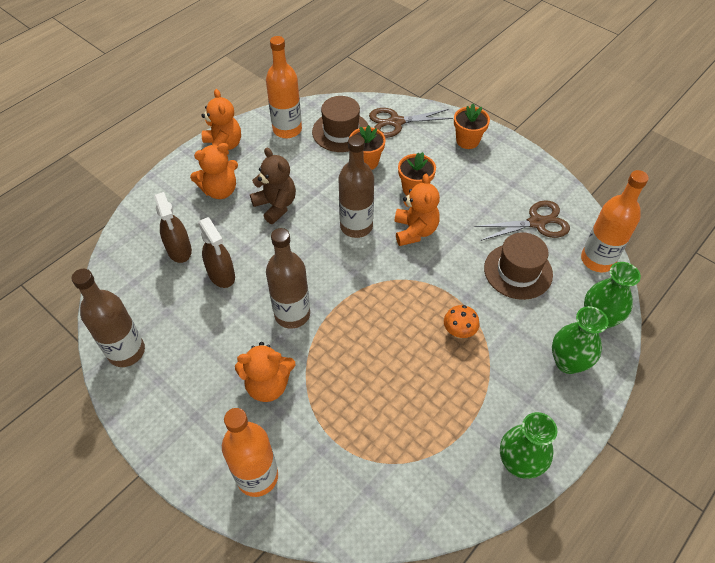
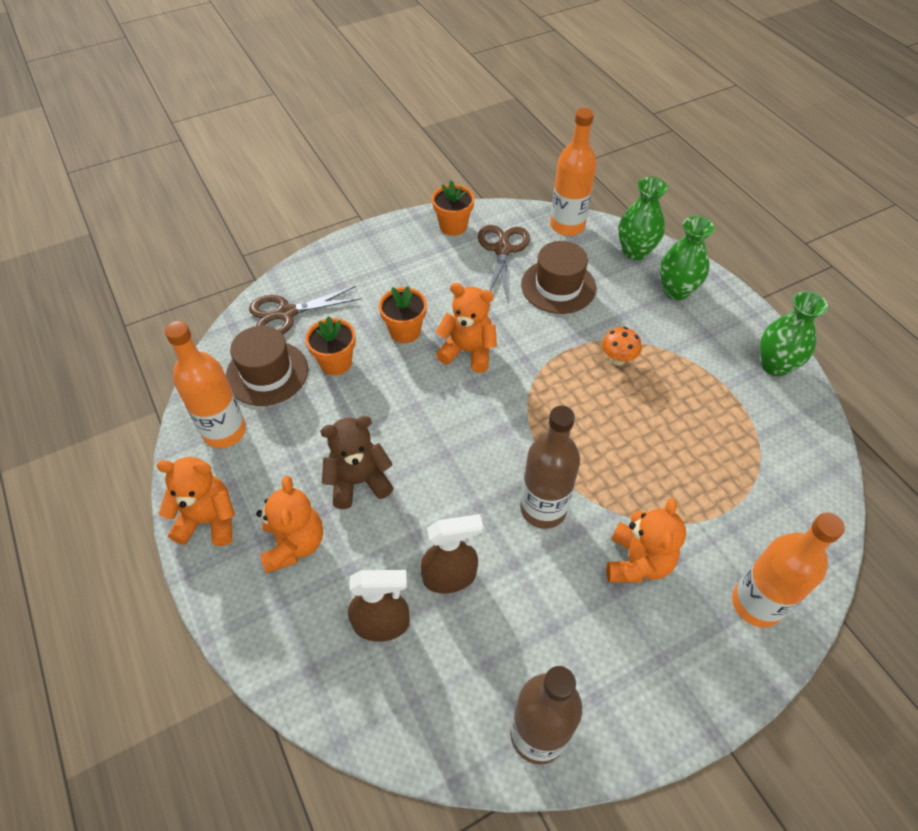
camera: 70 degrees left, 0 degrees up
brown bottle [339,135,374,238] -> none
brown scissors [369,108,453,138] -> brown scissors turned 60 degrees clockwise [249,286,362,335]
orange flower pot [454,104,490,149] -> orange flower pot moved to [432,180,475,236]

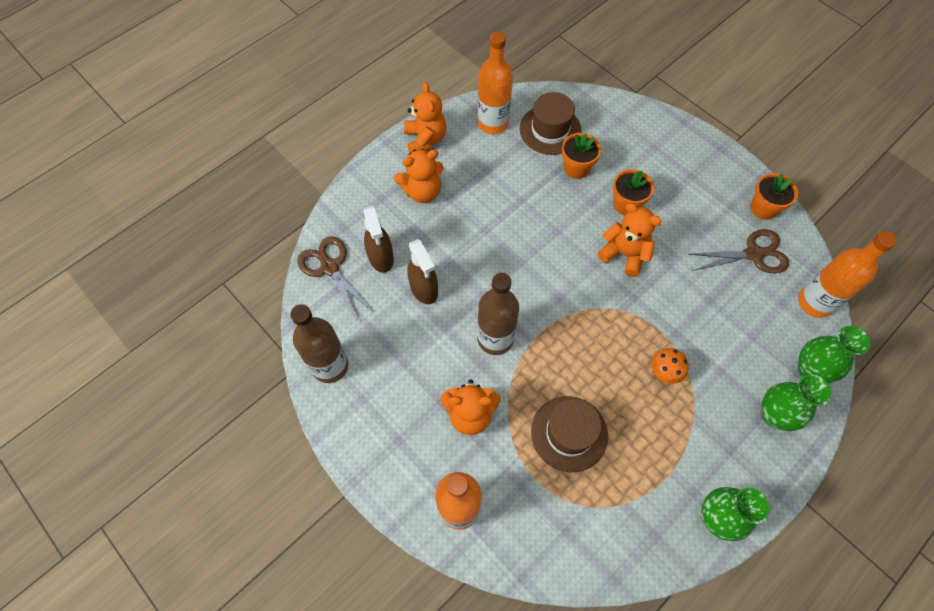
camera: 75 degrees right, 10 degrees up
brown scissors [249,286,362,335] -> brown scissors moved to [297,236,374,320]
brown teddy bear [320,416,393,509] -> none
orange teddy bear [436,283,497,373] -> orange teddy bear turned 60 degrees counterclockwise [597,203,662,277]
brown hat [521,241,596,314] -> brown hat moved to [531,396,608,472]

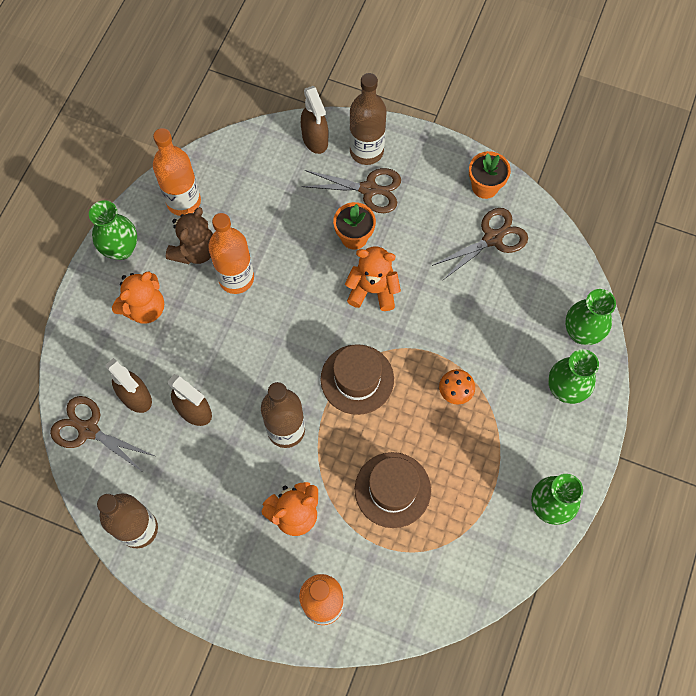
camera: 25 degrees left, 5 degrees up
orange teddy bear [404,82,446,153] -> green vase [89,200,137,260]
brown hat [519,92,582,155] -> brown hat moved to [321,344,394,415]
orange flower pot [562,133,601,179] -> none
orange bottle [798,231,898,318] -> orange bottle moved to [208,213,254,294]
none -> brown teddy bear [166,207,213,264]
none -> brown spray bottle [301,86,328,154]
none -> brown scissors [301,168,401,213]
none -> brown bottle [349,73,387,165]

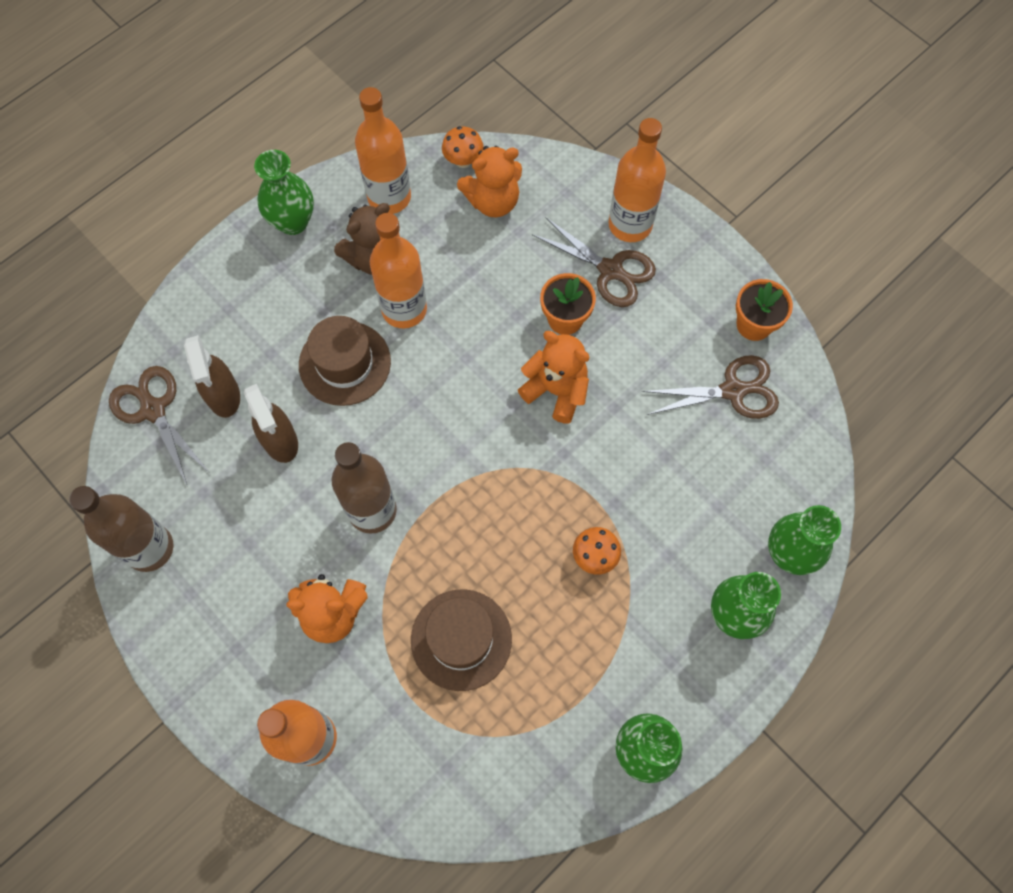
camera: 25 degrees right, 0 degrees up
orange teddy bear [112,272,164,324] -> orange teddy bear moved to [457,146,522,217]
brown spray bottle [301,86,328,154] -> none
brown hat [321,344,394,415] -> brown hat moved to [299,316,391,406]
brown bottle [349,73,387,165] -> orange bottle [609,118,666,242]
none -> orange mushroom [442,126,483,168]

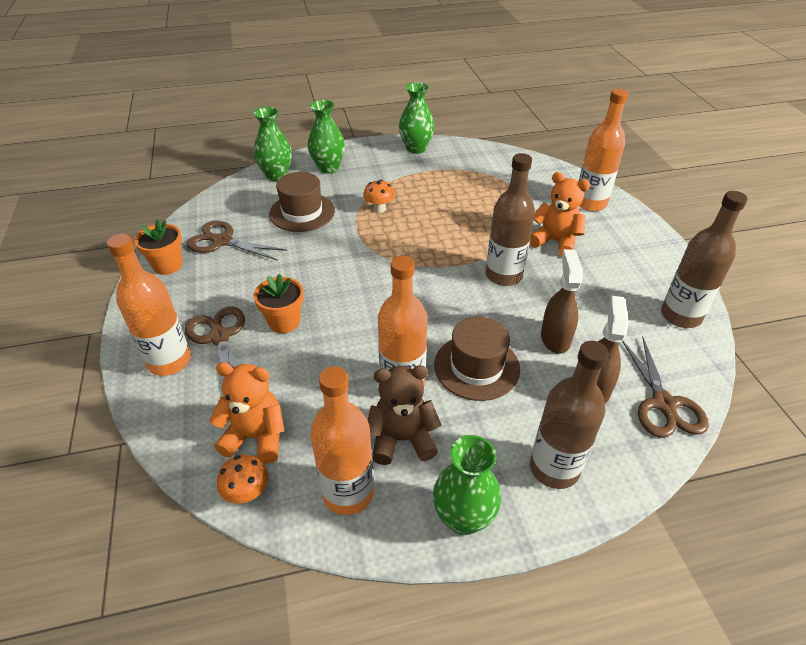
camera: 150 degrees left, 25 degrees down
brown hat [411,589,512,691] -> brown hat moved to [269,172,335,232]
orange teddy bear [518,331,589,424] -> none
none -> brown bottle [530,341,608,489]

